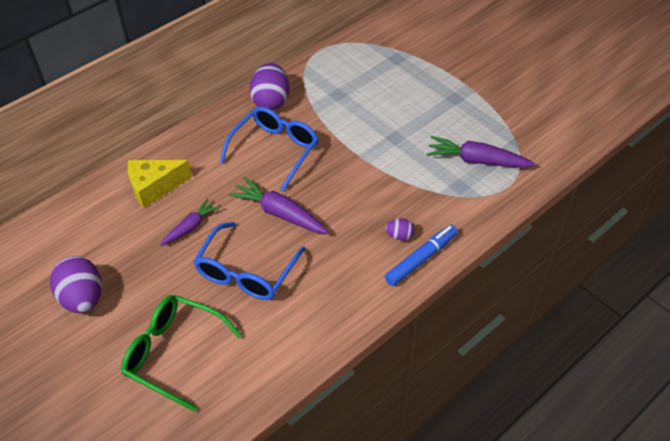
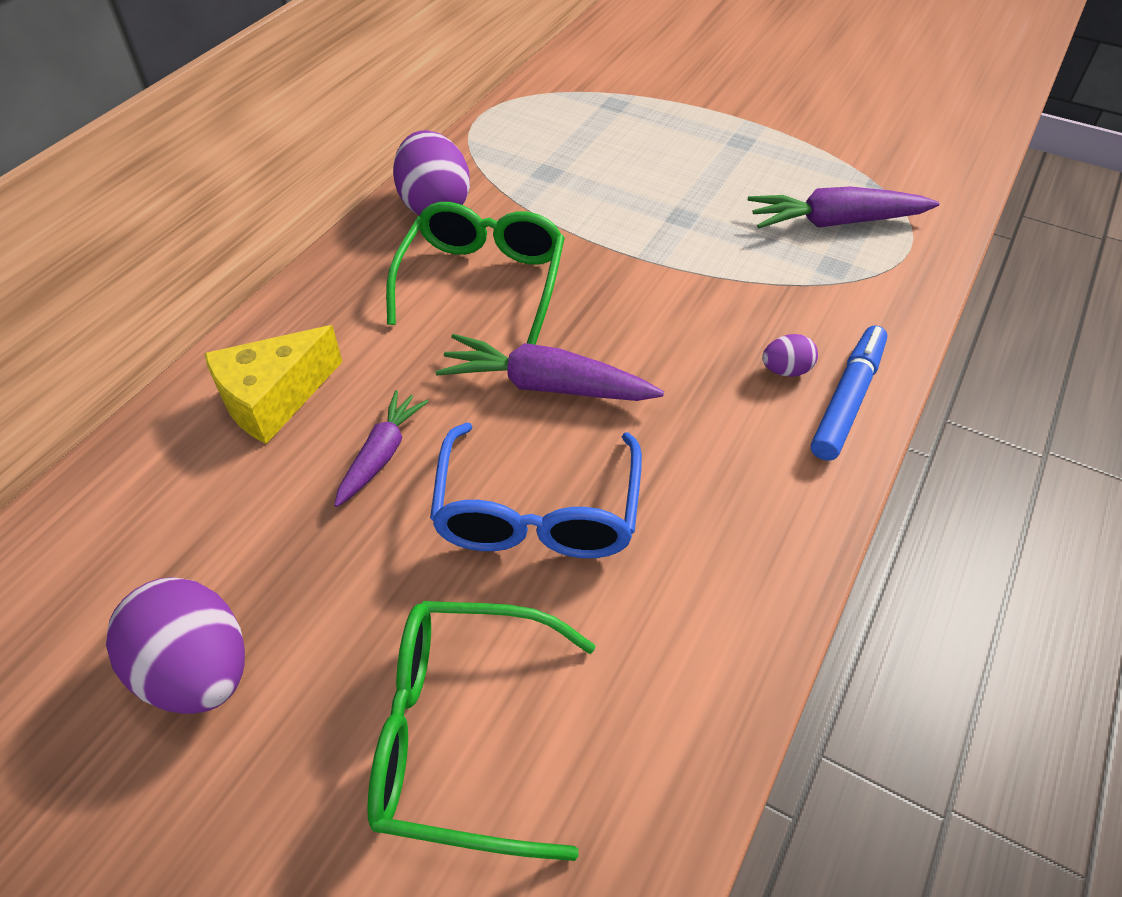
camera: 20 degrees left, 0 degrees up
blue glasses [220,106,318,192] -> green glasses [386,202,565,345]

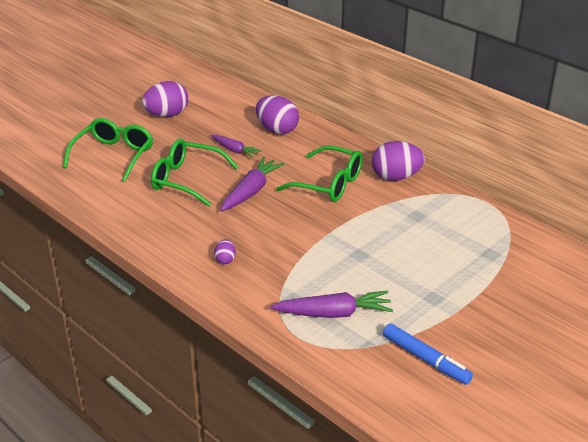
camera: 105 degrees right, 15 degrees down
yellow cheese [204,325,343,444] -> purple egg [256,95,299,134]
blue glasses [430,423,642,558] -> green glasses [151,139,238,206]
purple carrot [748,187,940,228] -> purple carrot turned 75 degrees clockwise [270,291,393,318]
blue marker [811,325,888,461] -> blue marker moved to [383,324,473,385]

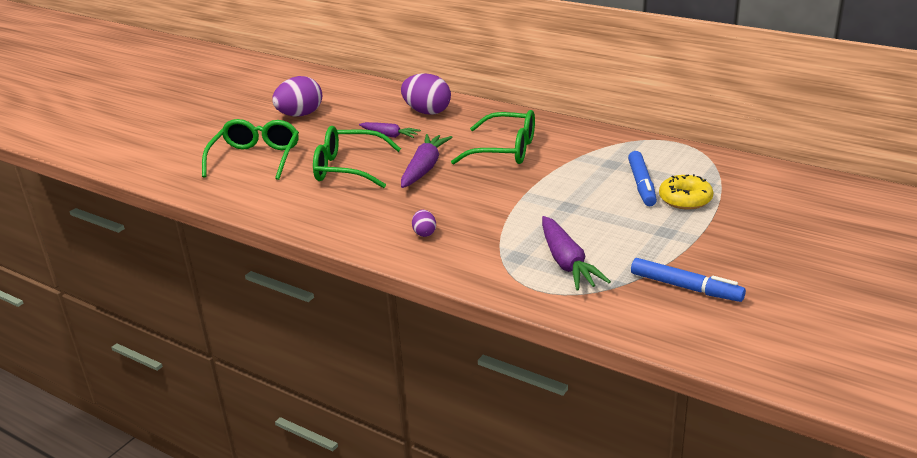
camera: 10 degrees left, 5 degrees down
purple carrot [270,291,393,318] -> purple carrot turned 90 degrees clockwise [542,216,611,290]
purple egg [372,141,425,181] -> none
none -> blue marker [628,151,657,206]
none -> yellow donut [659,174,713,210]

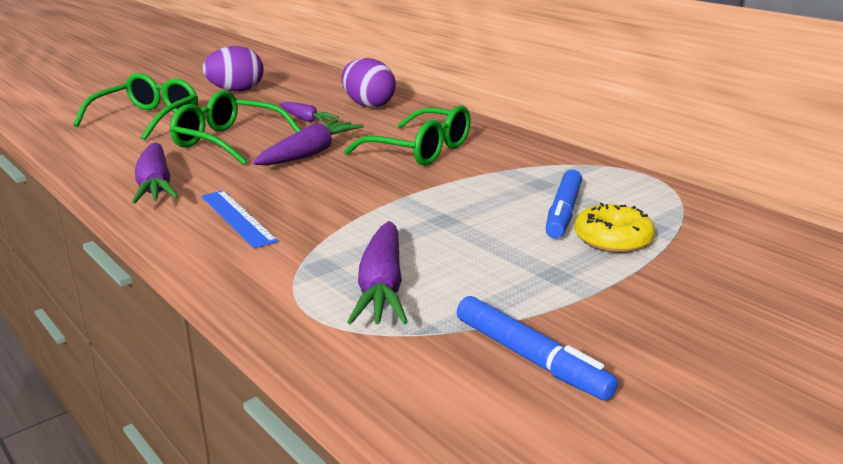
camera: 15 degrees right, 5 degrees down
purple egg [412,210,436,237] -> blue ruler [201,190,278,248]
none -> purple carrot [132,143,179,204]

